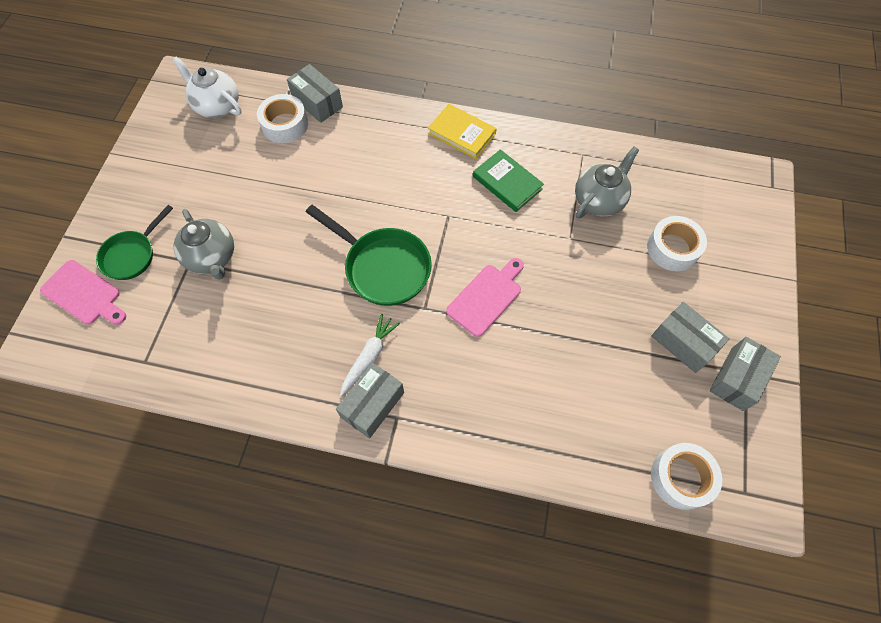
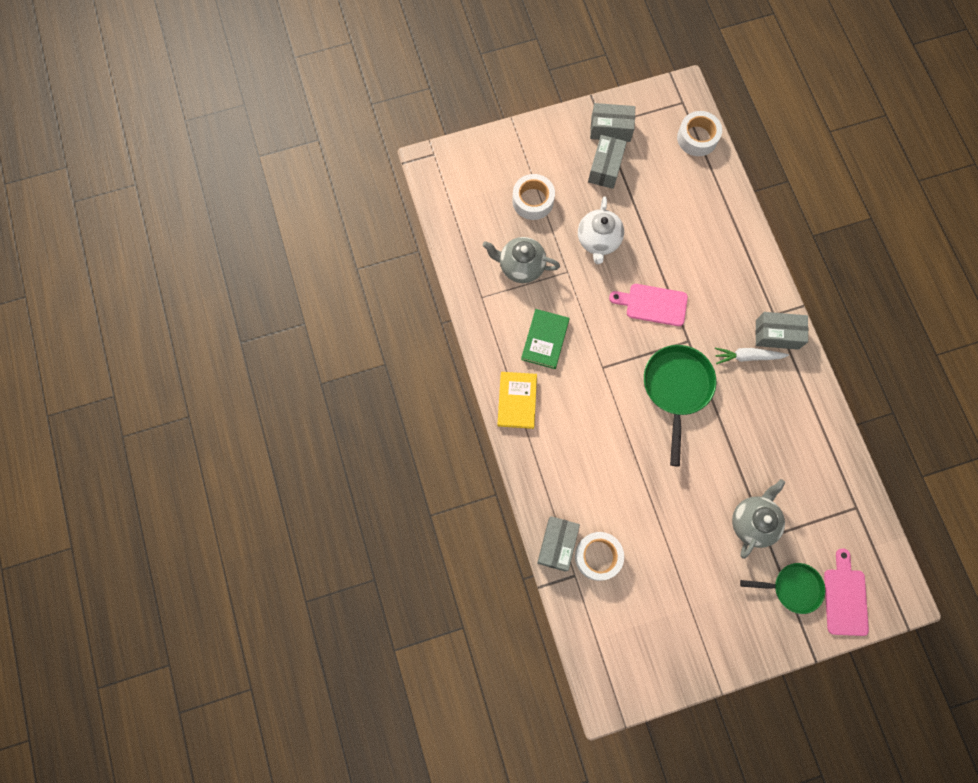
camera: 120 degrees left, 10 degrees up
white teapot [172,56,242,118] -> white teapot moved to [578,196,624,264]

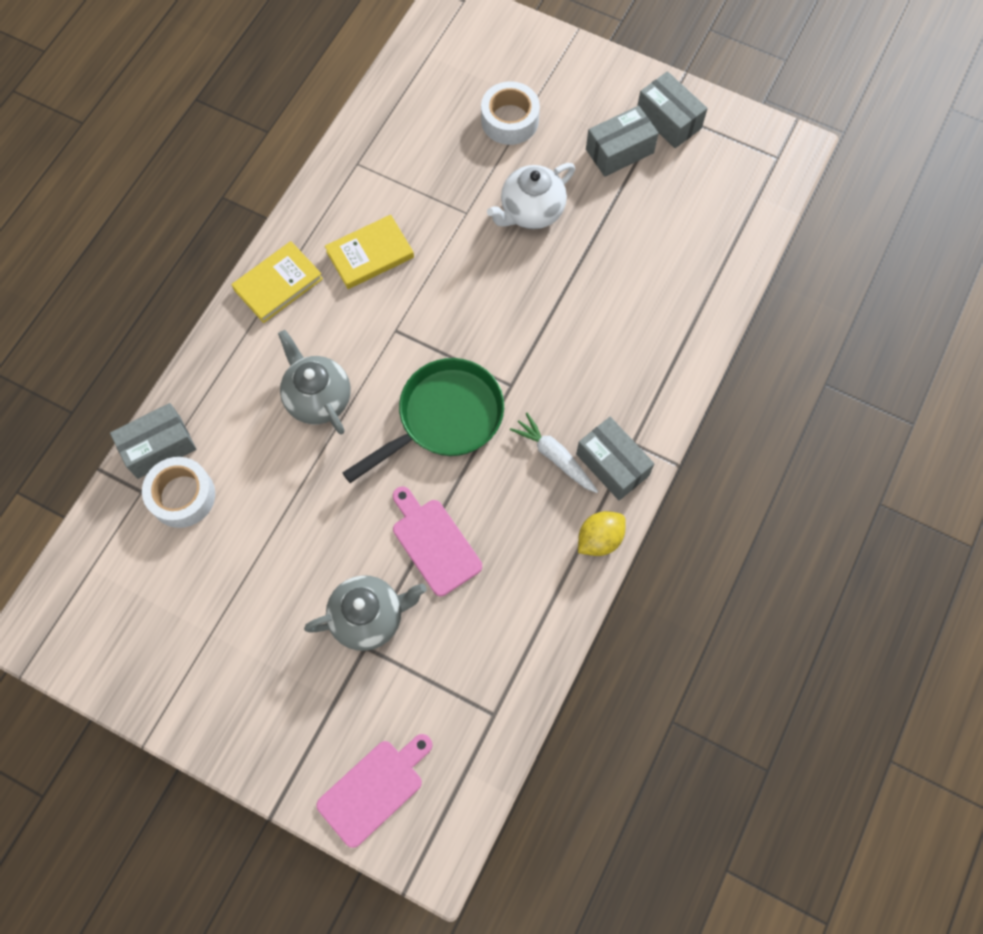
camera: 45 degrees right, 5 degrees down
grey teapot [483,237,560,283] -> grey teapot moved to [278,330,351,434]
green book [521,309,570,369] -> yellow book [325,215,414,289]
pink cutting board [609,284,688,326] -> pink cutting board moved to [393,487,482,596]
white tape [677,111,722,156] -> none
green pan [740,563,825,614] -> none
none -> yellow lemon [578,511,626,556]

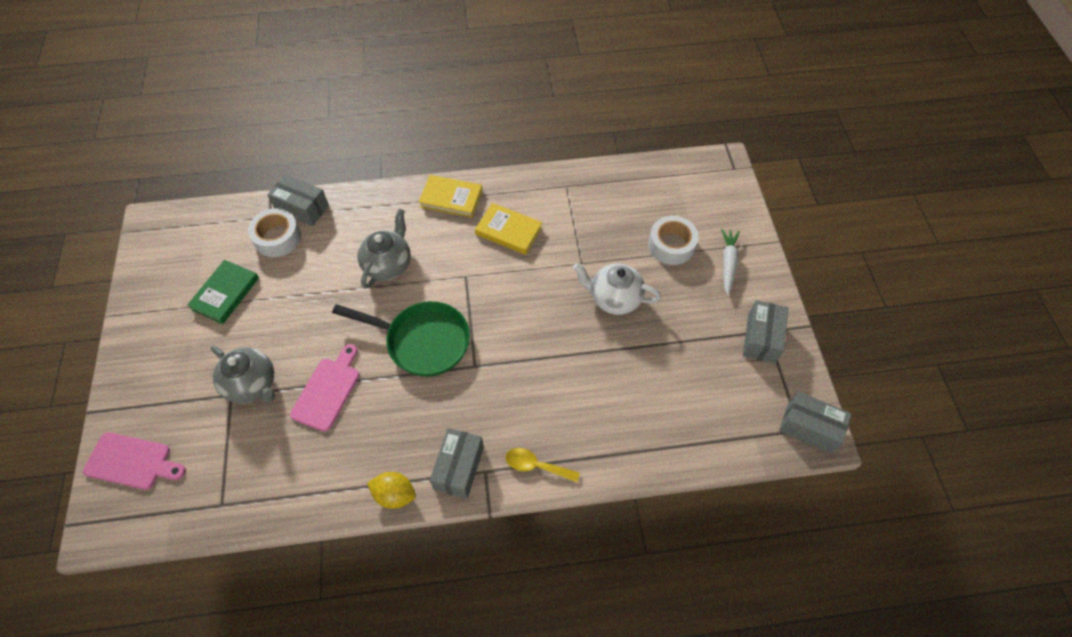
camera: 55 degrees right, 10 degrees down
white carrot [510,413,598,493] -> white carrot moved to [721,229,740,296]
grey box [586,106,659,177] -> grey box moved to [779,391,852,454]
none -> green book [187,260,259,324]
none -> yellow spoon [505,448,580,483]

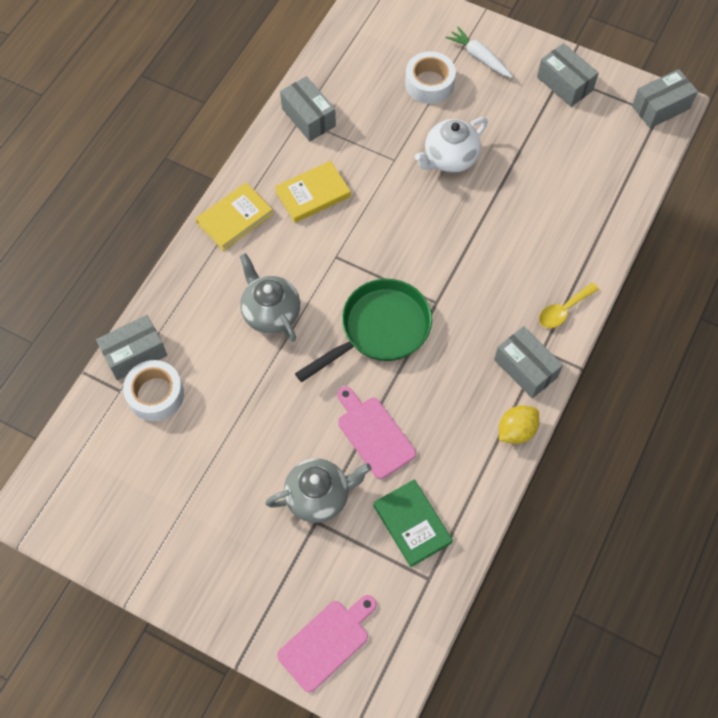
camera: 55 degrees left, 5 degrees up
green book [187,260,259,324] -> green book moved to [373,480,453,567]
none -> grey box [280,76,336,141]

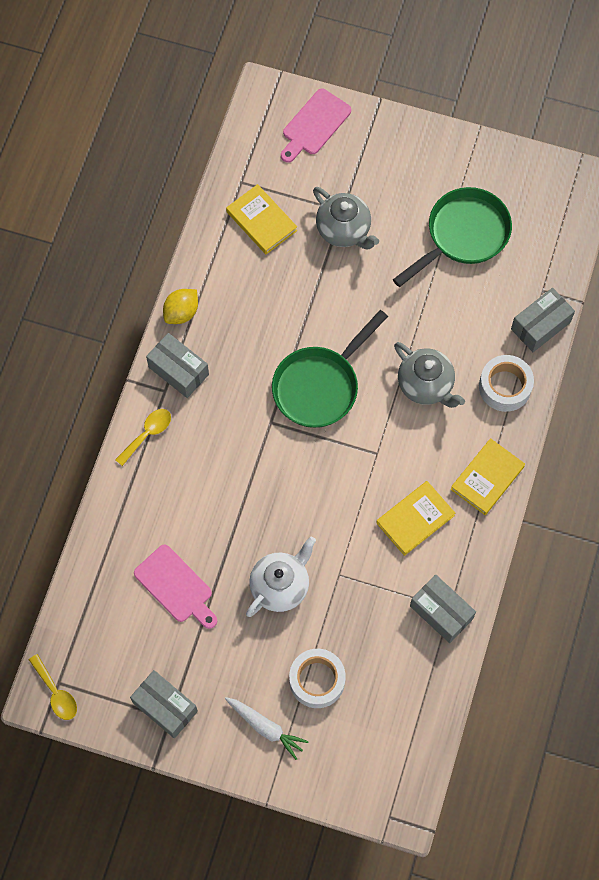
camera: 170 degrees right, 5 degrees up
white tape [123,360,184,421] -> white tape moved to [479,355,534,412]
grey teapot [265,458,372,523] -> grey teapot turned 105 degrees counterclockwise [313,187,379,249]
pink cutting board [337,386,416,479] -> pink cutting board moved to [134,544,217,629]
green book [373,480,453,567] -> yellow book [226,184,297,254]
grey box [632,69,698,128] -> yellow spoon [29,654,77,720]
none -> green pan [393,187,512,287]

